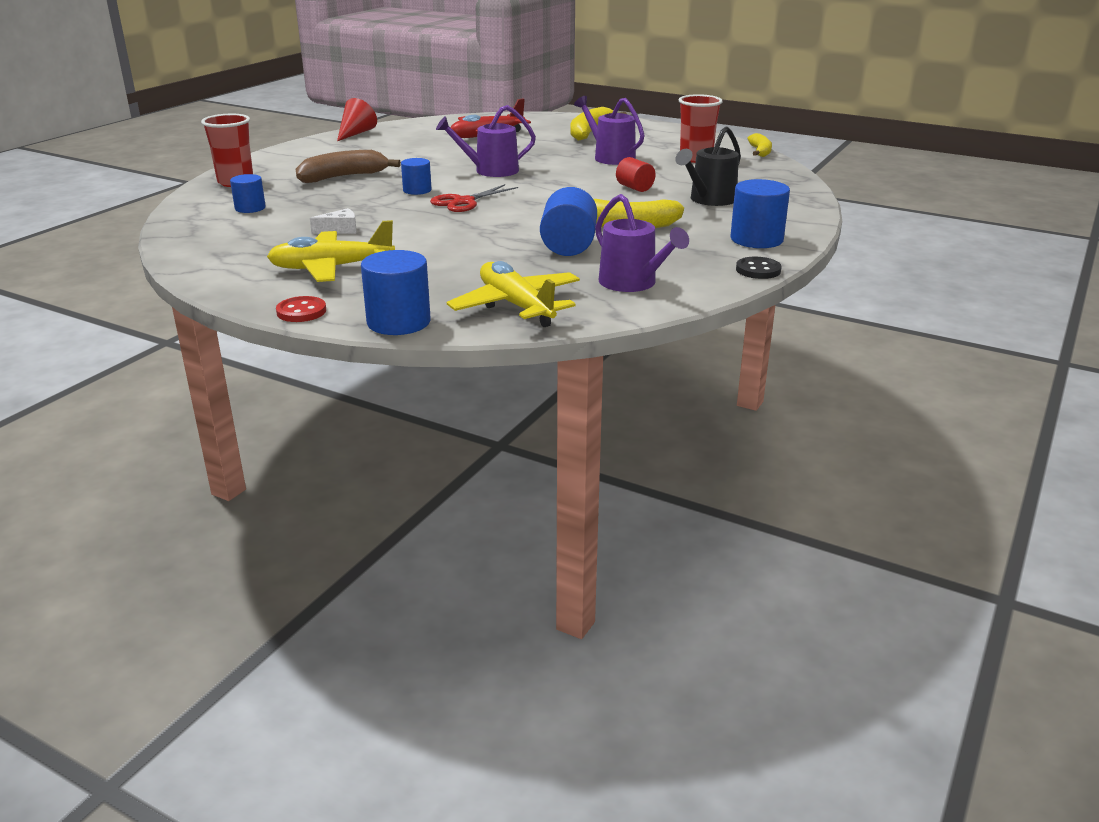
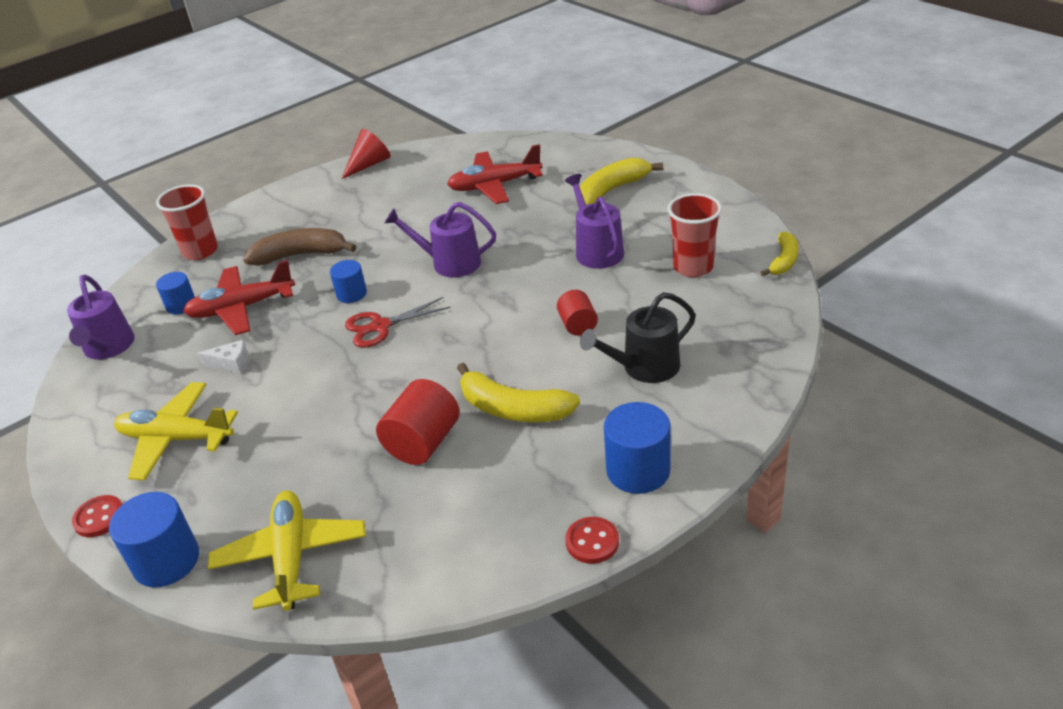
camera: 25 degrees right, 10 degrees up
blue cylinder [540,187,597,256] -> red cylinder [376,379,460,465]
purple watering can [595,194,689,292] -> purple watering can moved to [67,274,135,360]
black button [736,257,782,279] -> red button [565,517,619,564]
none -> red plane [183,260,295,335]

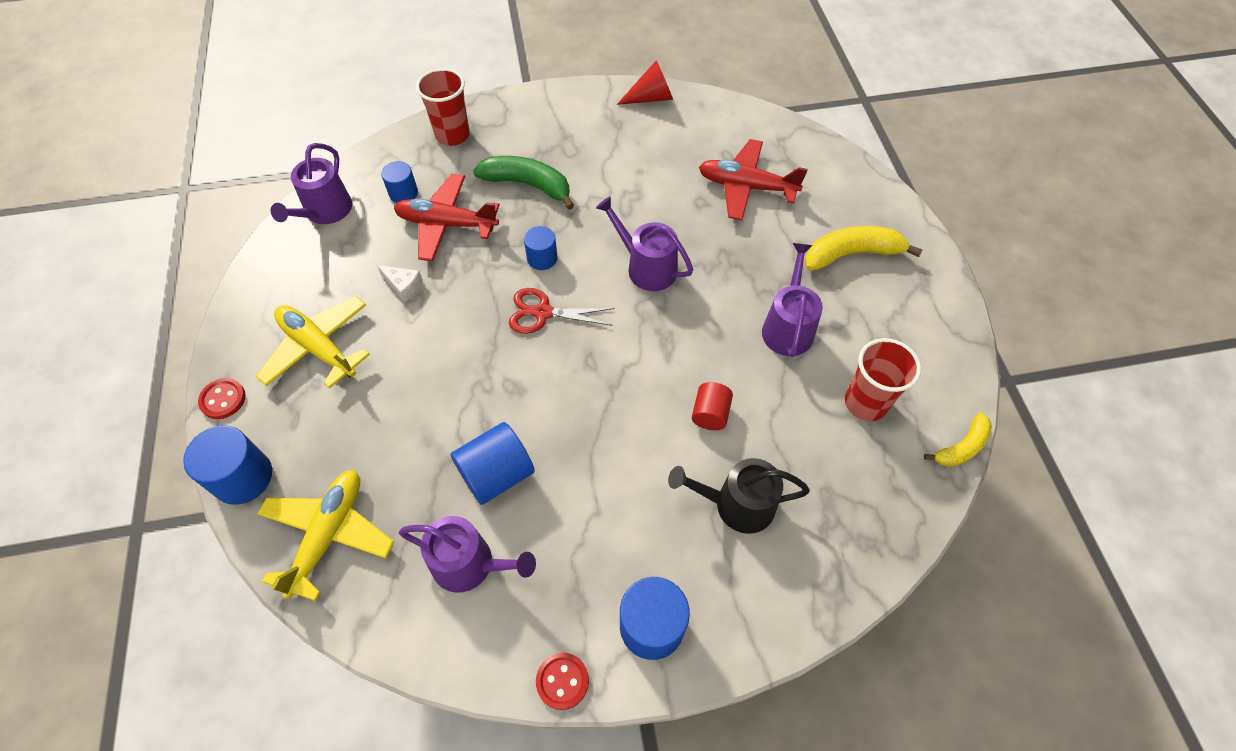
camera: 25 degrees right, 20 degrees up
brown banana [243,228,356,265] -> green banana [473,156,574,210]
red cylinder [376,379,460,465] -> blue cylinder [451,422,535,505]
yellow banana [457,363,580,422] -> none
none -> purple watering can [399,516,536,593]

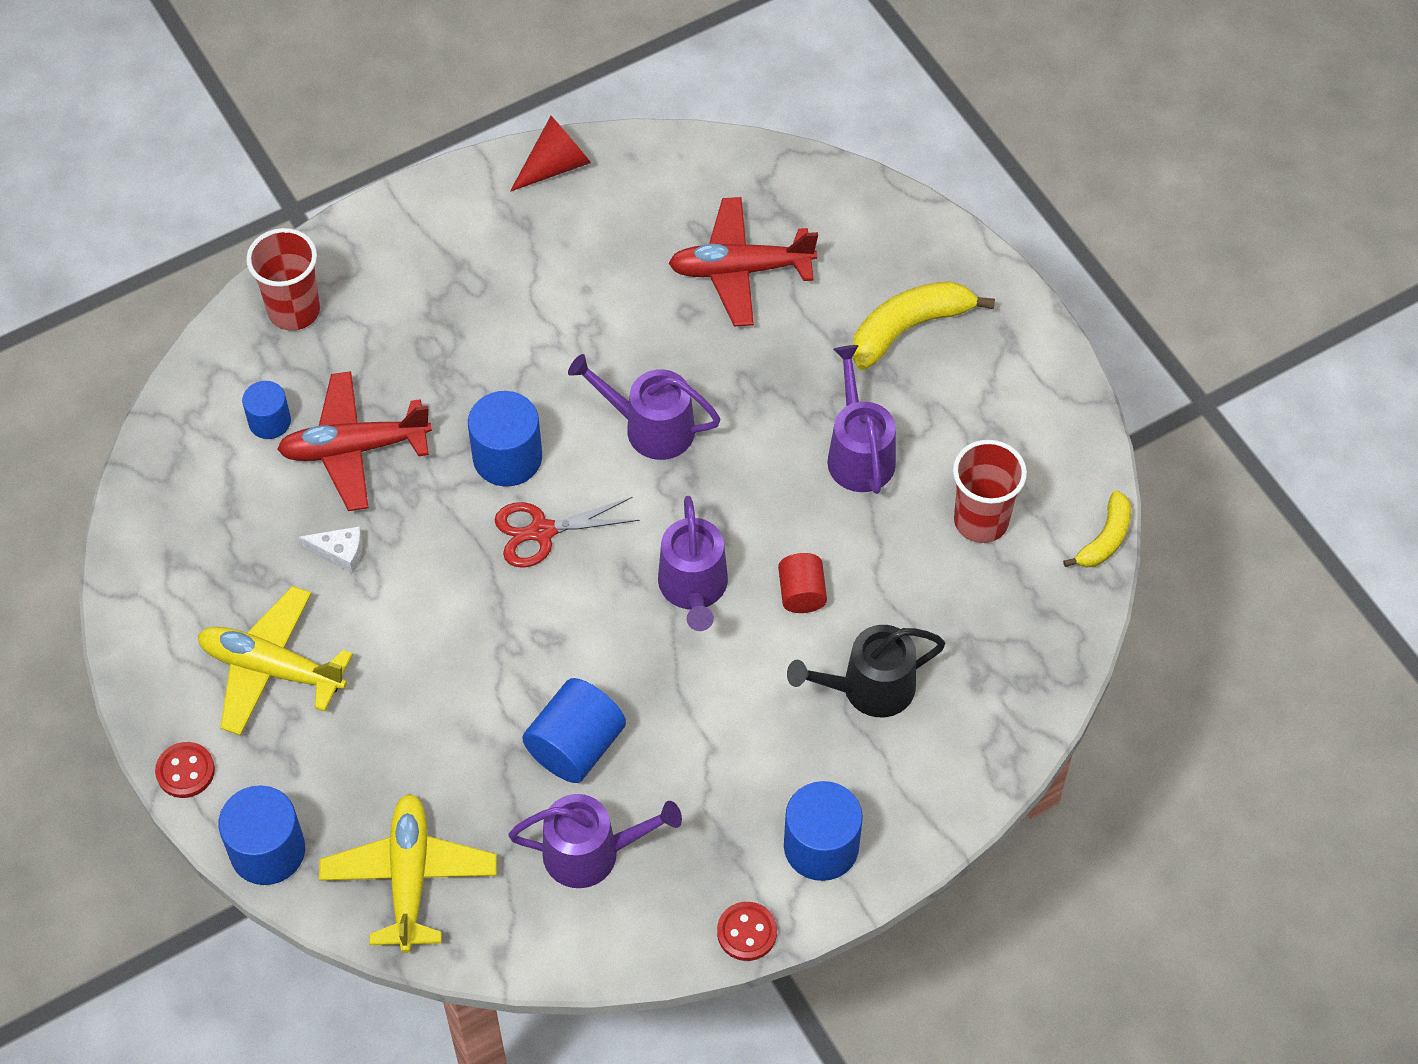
camera: 20 degrees left, 0 degrees up
purple watering can [271,143,352,224] -> purple watering can moved to [658,496,728,631]
green banana [473,156,574,210] -> none
blue cylinder [524,226,558,270] -> blue cylinder [468,391,542,487], size x1.62

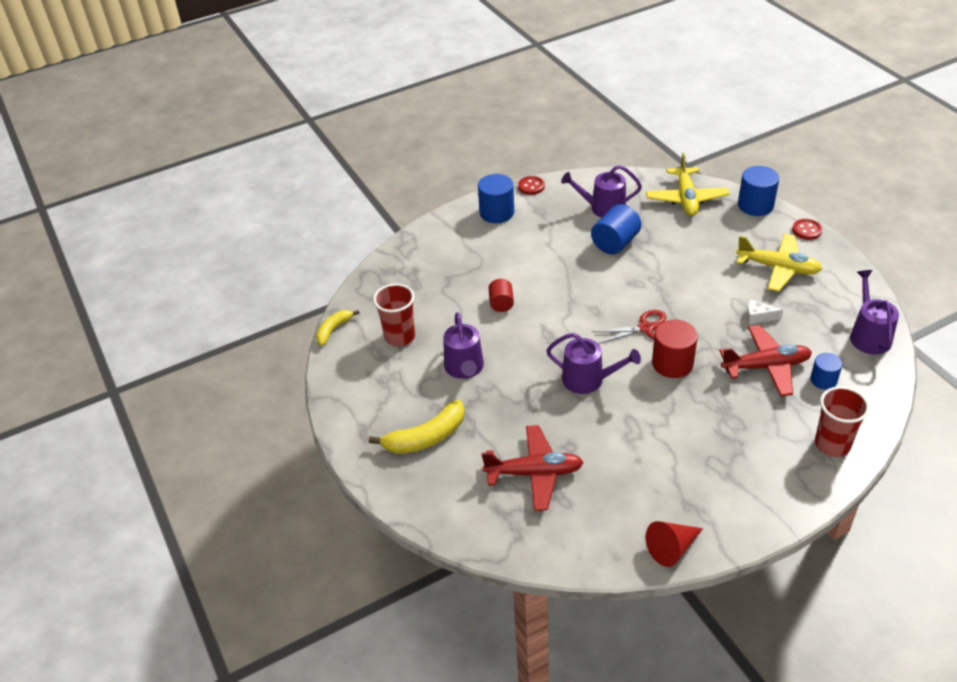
camera: 175 degrees left, 15 degrees down
blue cylinder [468,391,542,487] -> red cylinder [652,319,698,378]
purple watering can [658,496,728,631] -> purple watering can moved to [850,270,899,354]
black watering can [787,625,945,717] -> none

